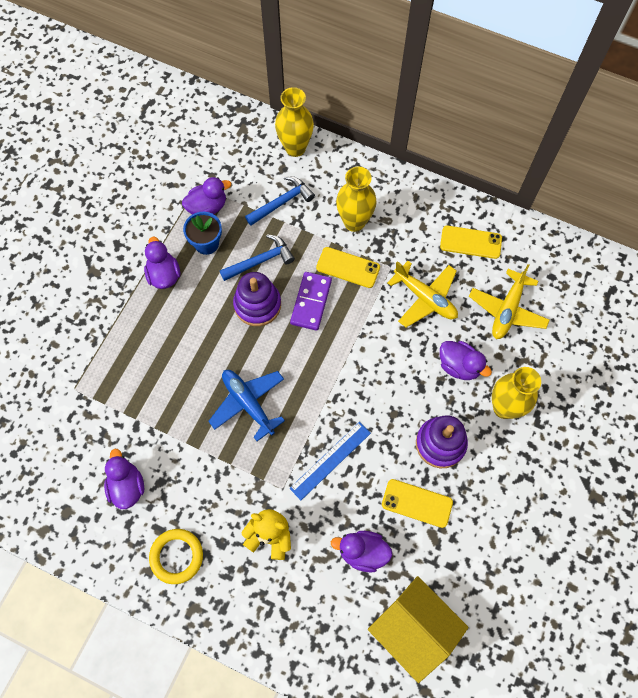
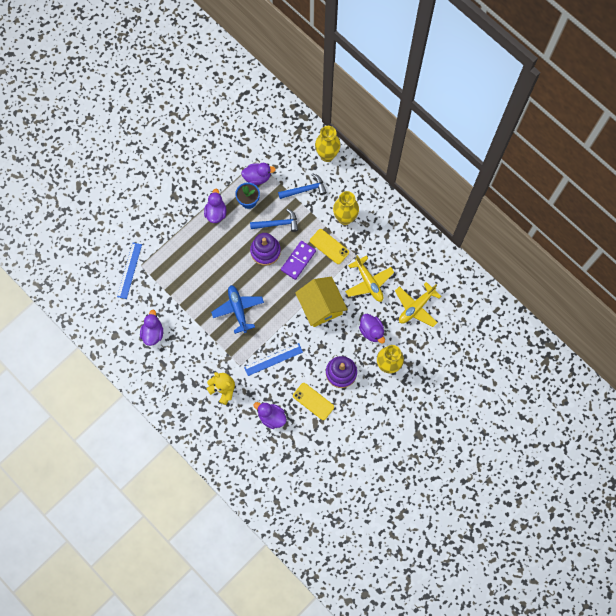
camera: 20 degrees right, 5 degrees up
yellow ring [149,529,203,584] -> none
yellow house [368,576,468,683] -> yellow house moved to [295,277,348,327]
yellow phone [440,226,502,259] -> none
none -> blue ruler [117,243,142,299]

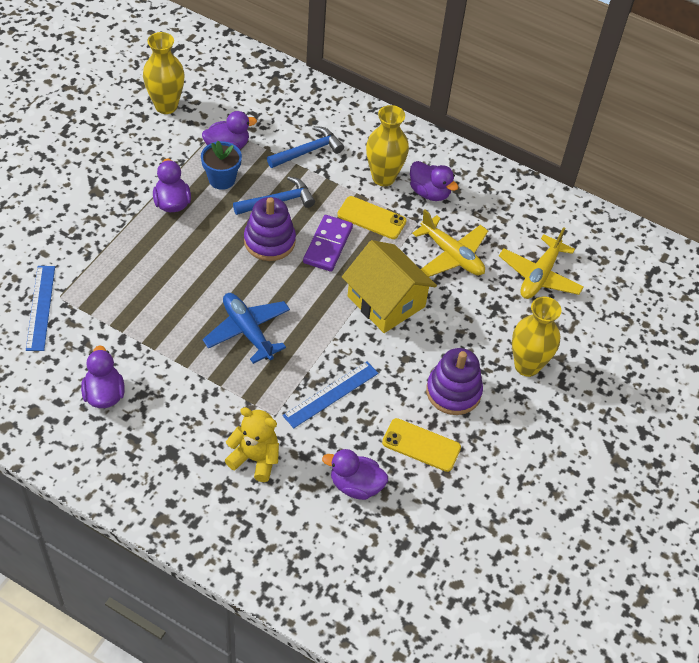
camera: 20 degrees left, 20 degrees down
yellow vase [315,126,341,162] -> yellow vase moved to [143,32,185,114]
purple duck [359,314,385,343] -> purple duck moved to [410,161,459,201]

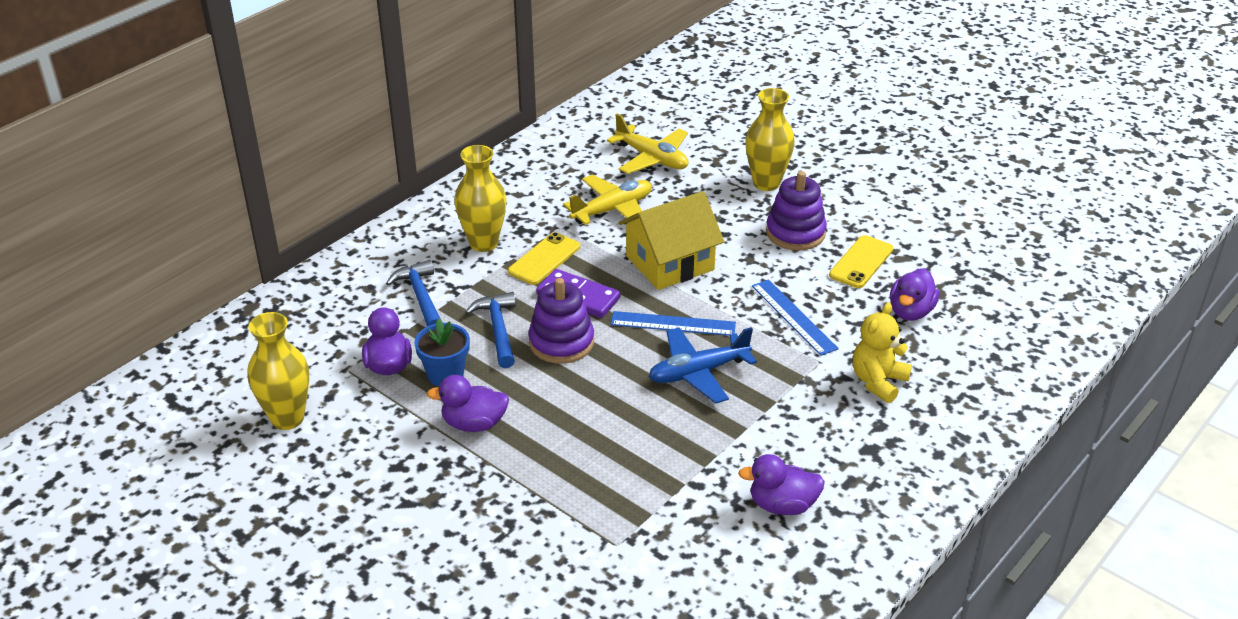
camera: 75 degrees left, 15 degrees down
blue ruler [26,266,55,351] -> blue ruler moved to [611,311,736,336]
purple duck [410,161,459,201] -> none

